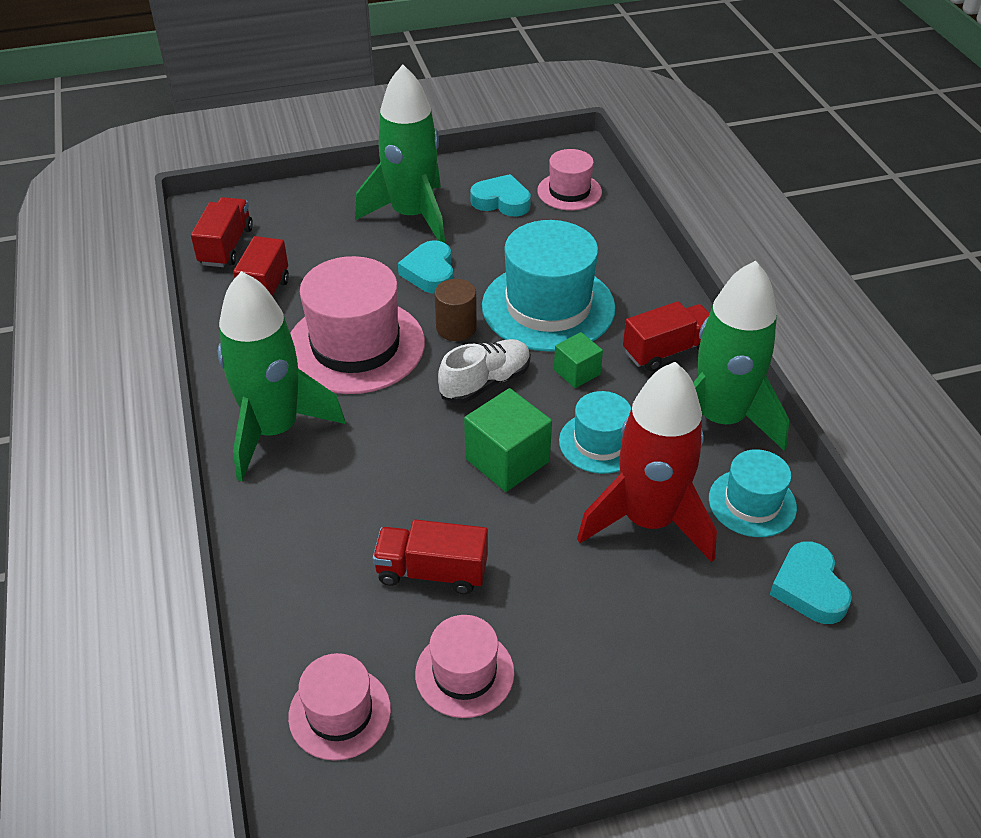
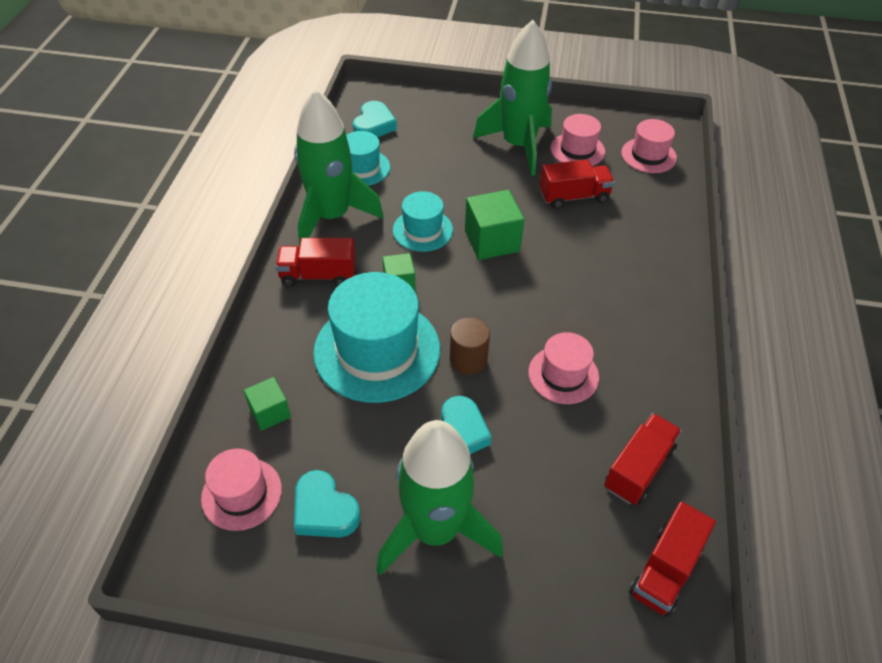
camera: 155 degrees left, 5 degrees up
green rocket [217,271,345,481] -> green rocket moved to [473,20,552,176]
pink hat [290,256,425,394] -> pink hat [528,332,599,404], size x0.55
red truck [373,520,488,594] -> red truck turned 45 degrees counterclockwise [540,160,615,209]
white shoe [438,339,531,403] -> none
red rocket [577,362,717,562] -> none
none -> green cube [244,377,291,431]

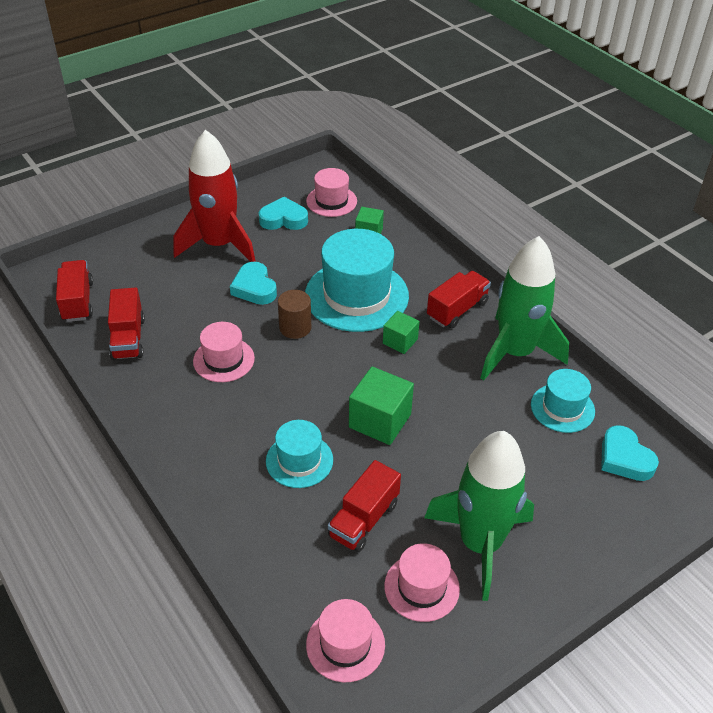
camera: 135 degrees right, 5 degrees down
green rocket [376,420,503,575] -> red rocket [173,130,256,262]
turquoise hat [393,191,453,252] -> turquoise hat moved to [266,420,333,488]

